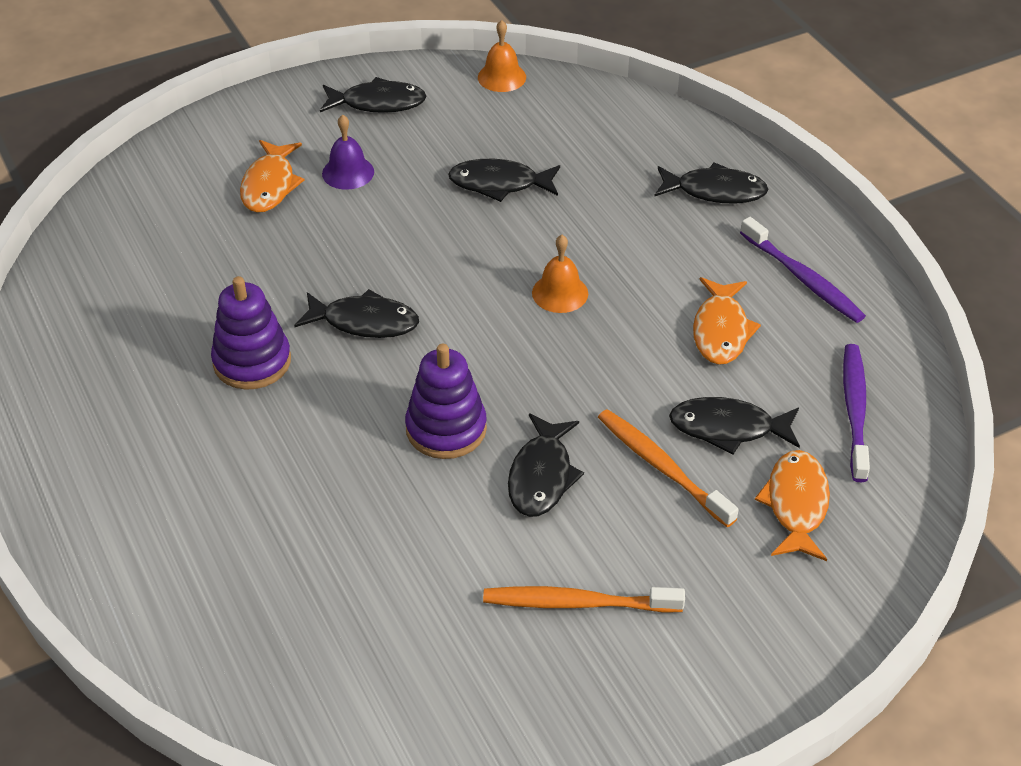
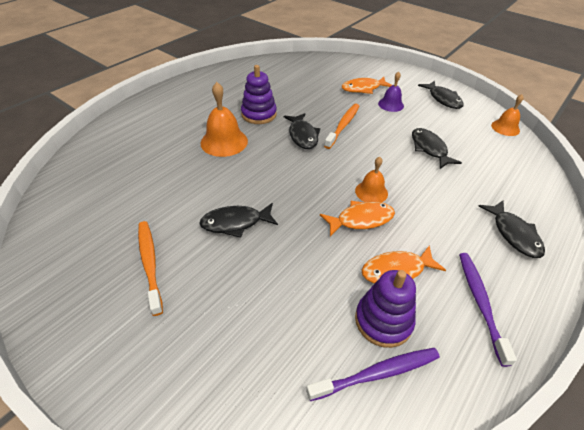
camera: 65 degrees right, 0 degrees up
purple stacking toy [405,344,487,459] -> purple stacking toy moved to [355,270,416,348]
orange toothbrush [598,409,739,527] -> orange toothbrush moved to [324,104,359,149]
black fish [669,397,800,454] -> none
purple toothbrush [740,217,866,323] -> purple toothbrush turned 150 degrees clockwise [459,253,517,367]
orange fish [755,450,830,561] -> orange fish moved to [320,201,395,237]
none -> orange bell [201,82,248,157]

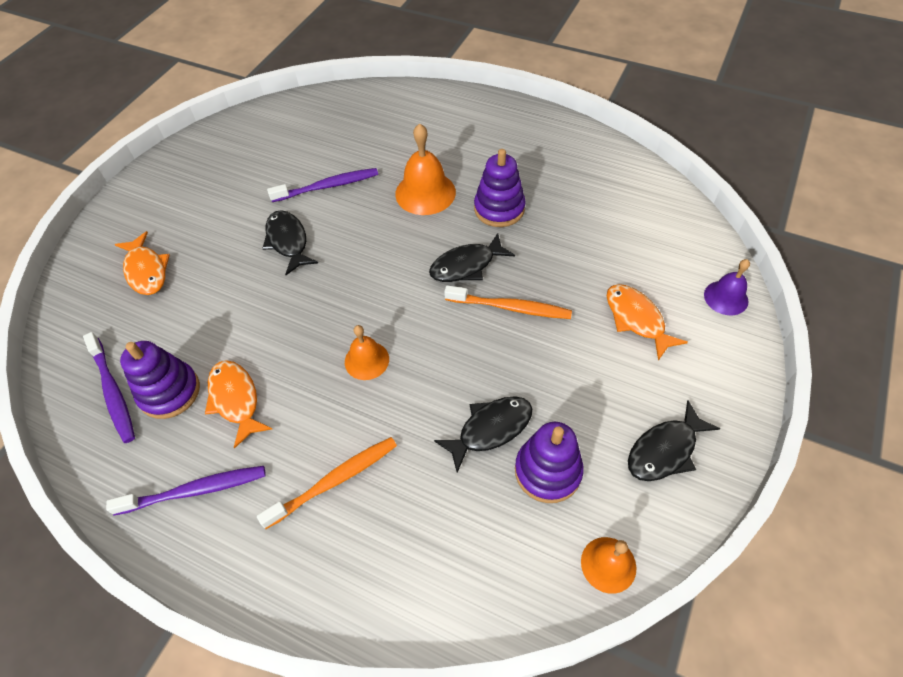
camera: 80 degrees right, 10 degrees up
orange toothbrush [138,221,163,316] -> orange toothbrush moved to [257,437,397,529]
orange fish [320,201,395,237] -> orange fish moved to [115,231,170,295]
purple bell [378,72,404,112] -> purple bell moved to [704,259,750,315]
black fish [478,201,545,258] -> none
none -> purple toothbrush [267,168,378,202]
none -> purple stacking toy [515,422,584,503]

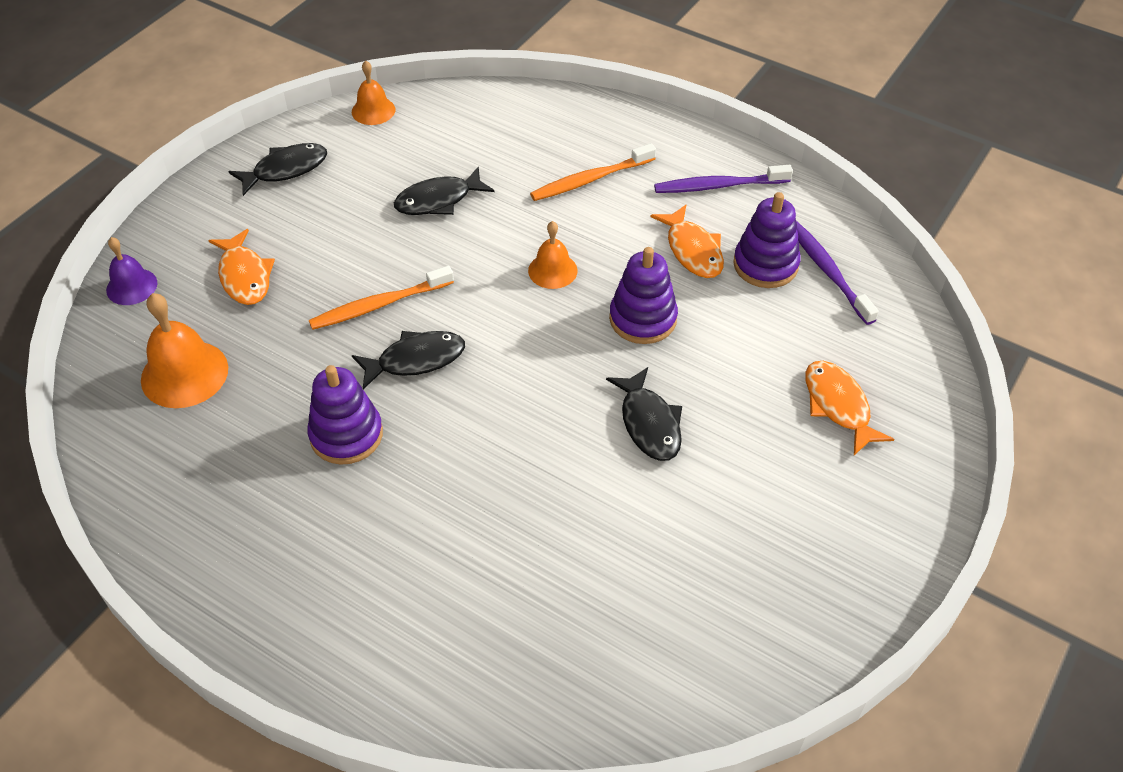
camera: 175 degrees left, 5 degrees down
purple toothbrush [267,168,378,202] -> none
orange bell [395,123,456,215] -> orange bell moved to [141,293,228,408]
orange toothbrush [444,285,572,319] -> orange toothbrush turned 45 degrees counterclockwise [309,266,454,330]
purple stacking toy [515,422,584,503] -> purple stacking toy moved to [609,247,678,344]

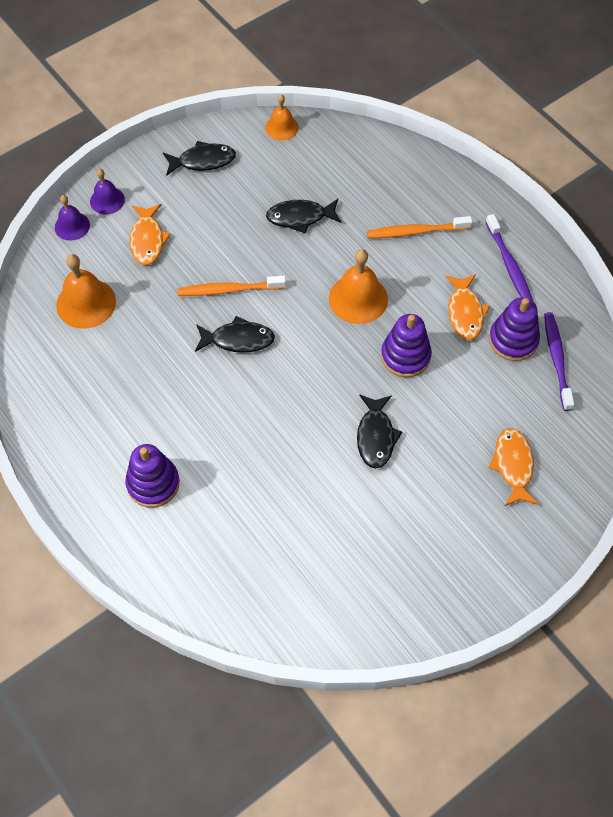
camera: 20 degrees right, 10 degrees up
purple stacking toy [307,365,383,465] -> purple stacking toy moved to [125,444,180,508]
orange bell [528,221,578,289] -> orange bell [329,249,388,324], size x1.62
purple toothbrush [654,165,793,193] -> purple toothbrush turned 120 degrees counterclockwise [486,214,533,301]
none -> purple bell [90,169,125,215]

